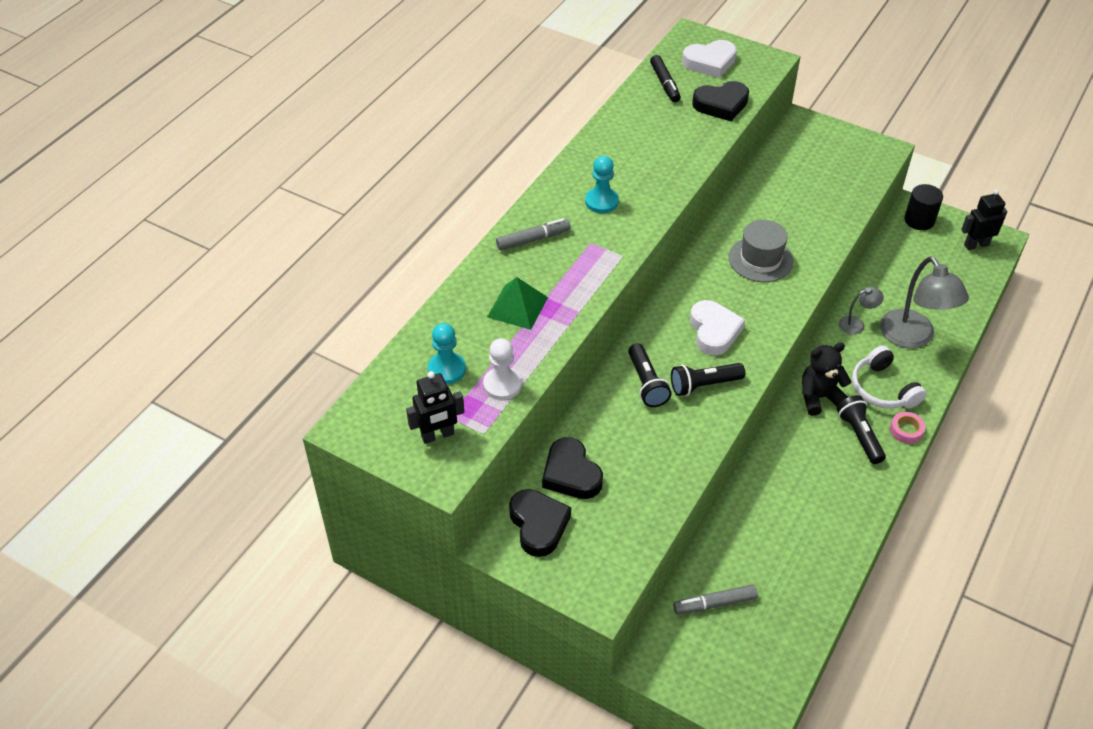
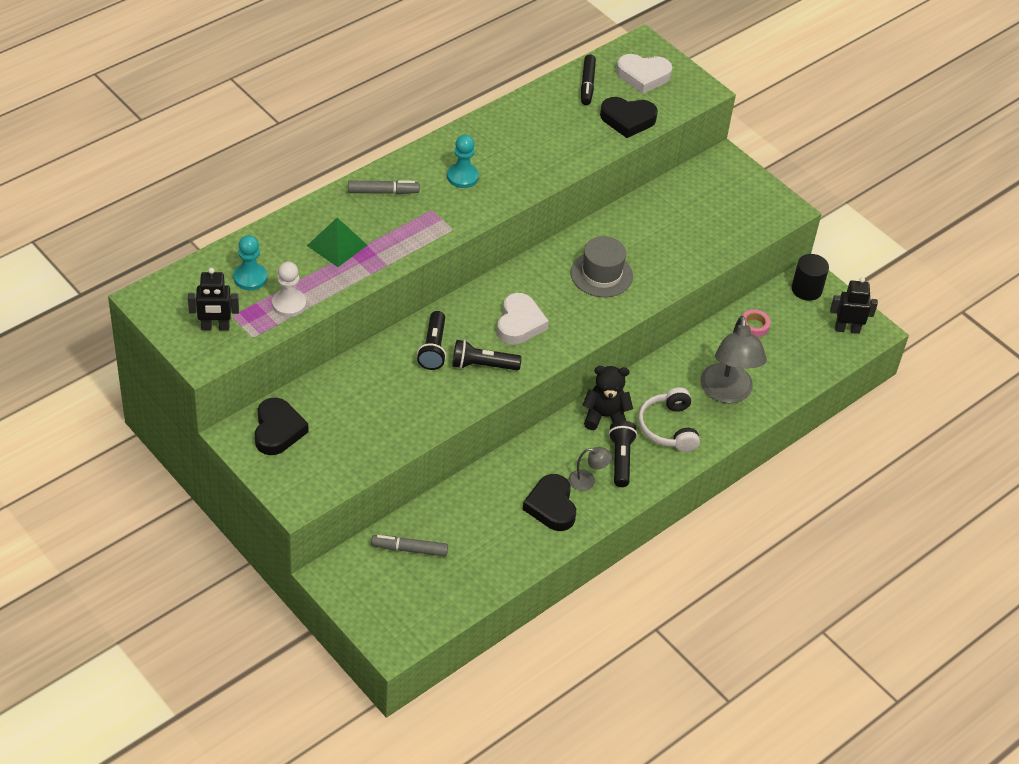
camera: 15 degrees right, 0 degrees up
black heart [542,437,603,499] -> black heart moved to [523,474,576,531]
grey lamp [839,287,884,335] -> grey lamp moved to [569,447,612,491]
pink tape [890,412,925,444] -> pink tape moved to [742,310,771,337]

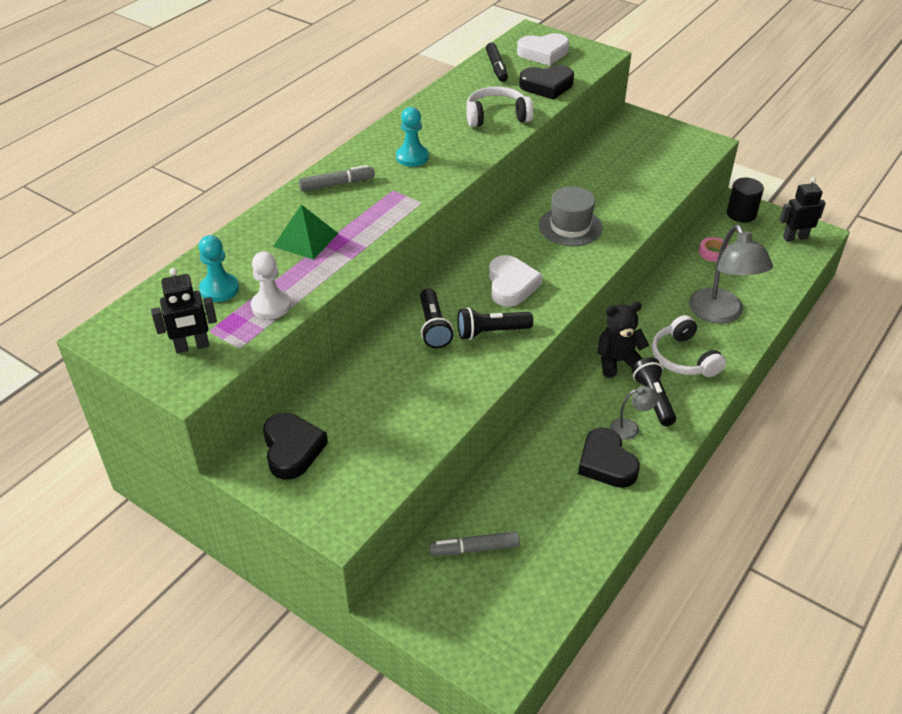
camera: 10 degrees left, 5 degrees down
none -> white headphones [466,87,533,127]

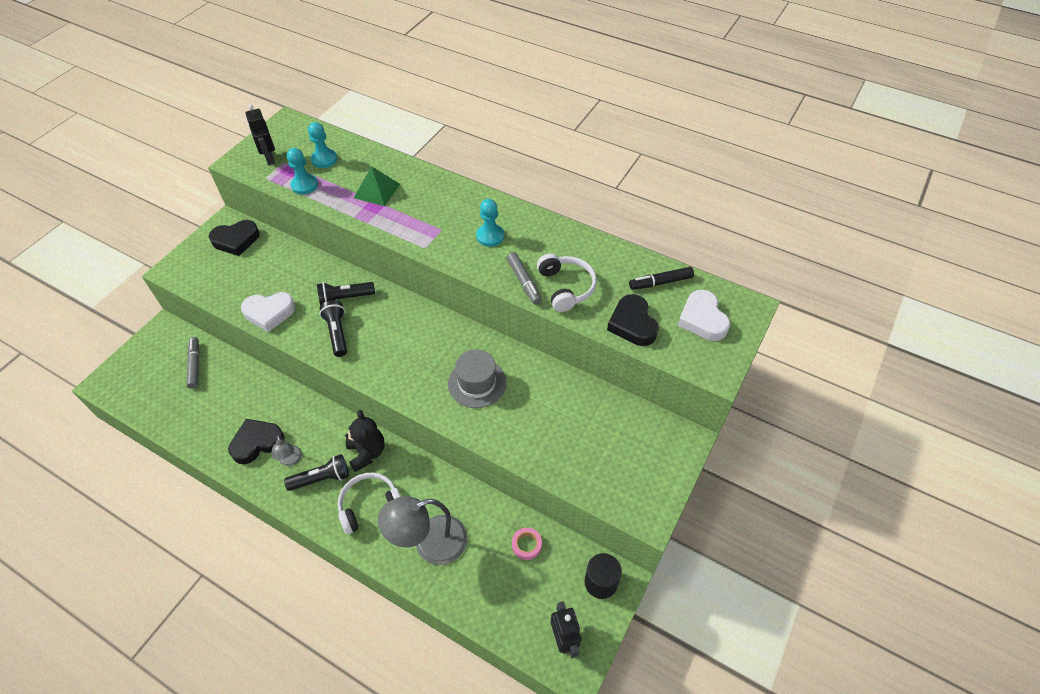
camera: 85 degrees right, 10 degrees up
white pawn [251,251,291,319] -> turquoise pawn [287,148,318,194]
grey marker [299,165,375,191] -> grey marker moved to [507,252,542,304]
white heart [489,255,543,307] -> white heart moved to [241,292,296,332]

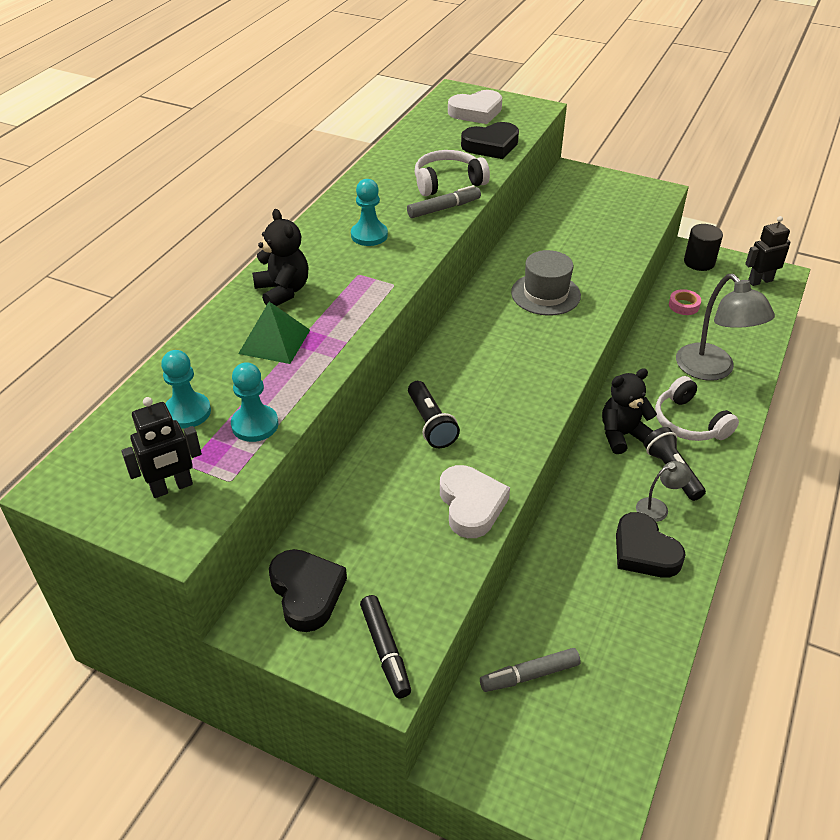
camera: 95 degrees left, 10 degrees down
black flashlight [319,300,347,357] -> none
black marker [629,267,694,290] -> black marker moved to [360,595,411,698]
none -> black teddy bear [252,209,308,306]

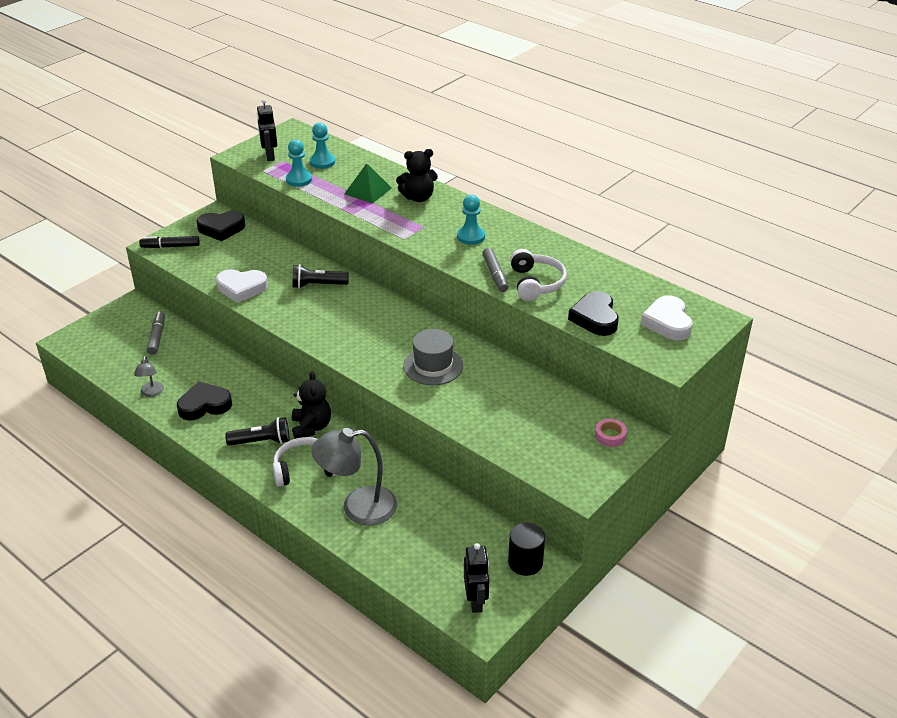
camera: 105 degrees right, 5 degrees down
grey lamp [636,461,691,522] -> grey lamp moved to [134,356,164,397]
pink tape [669,289,701,315] -> pink tape moved to [595,419,627,447]

